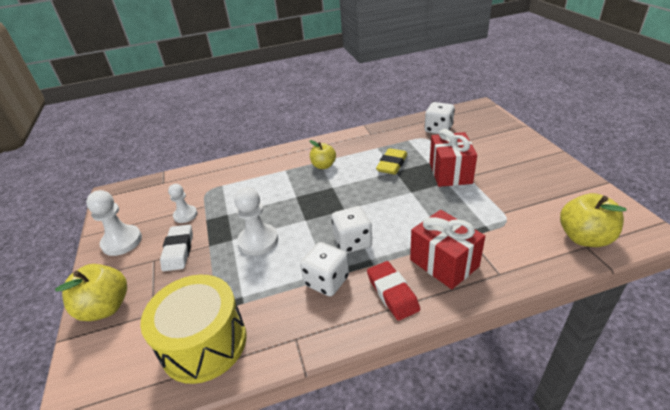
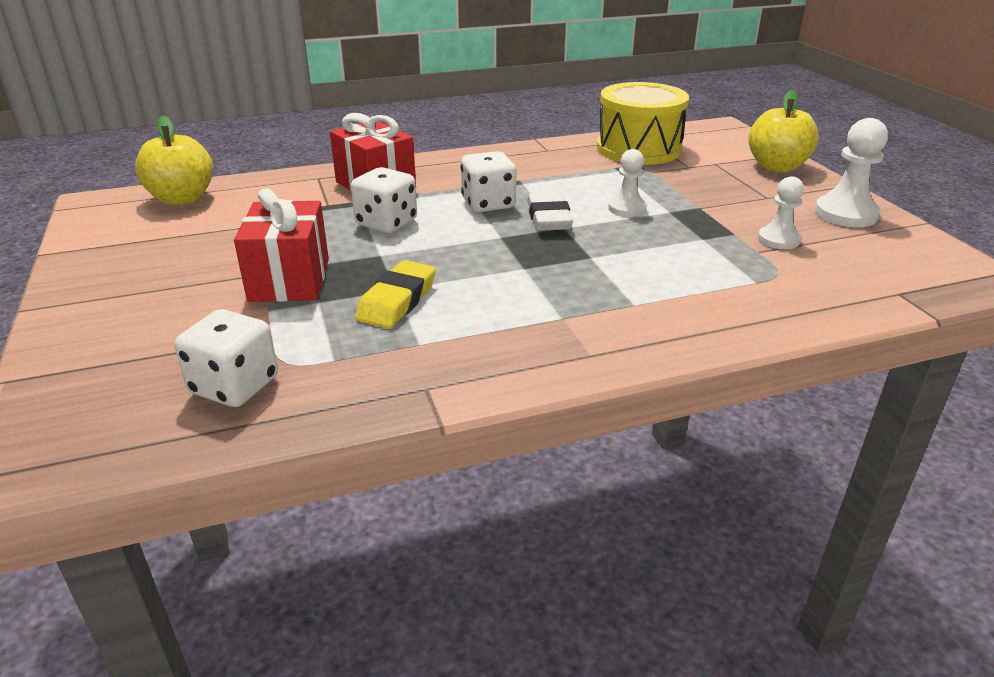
camera: 175 degrees right, 5 degrees down
white eraser [160,225,193,271] -> white eraser moved to [527,192,573,231]
white pawn [234,187,278,256] -> white pawn [608,149,647,217], size x0.64
white dice [300,242,349,296] -> white dice moved to [351,167,417,233]
yellow apple [309,140,336,169] -> none
red eraser [367,261,420,321] -> none

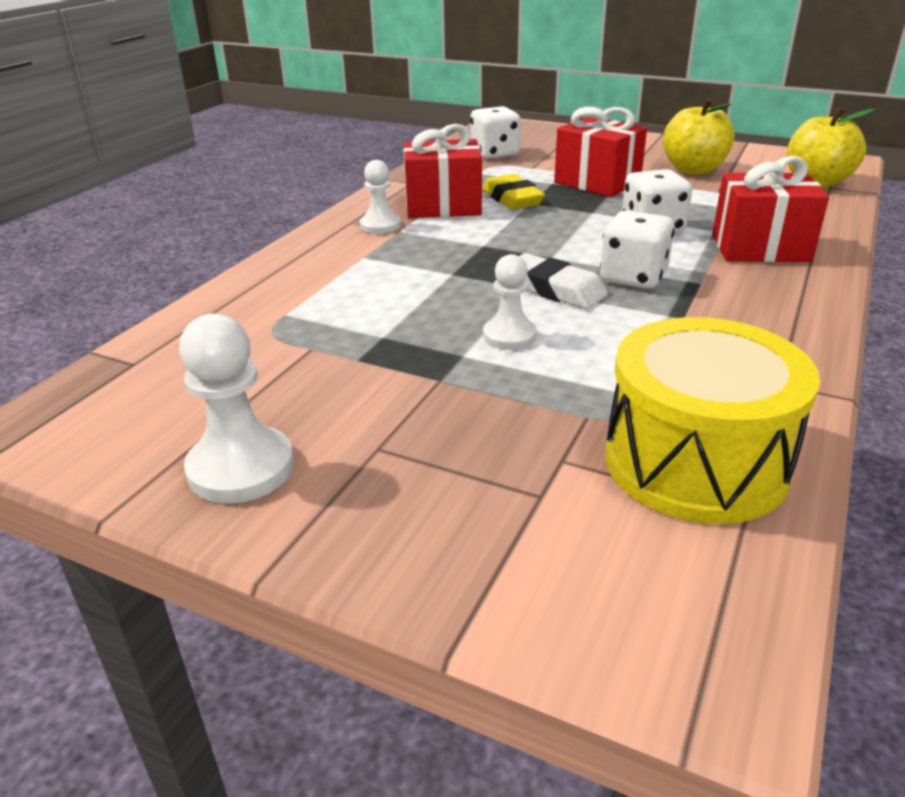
camera: 135 degrees right, 0 degrees up
yellow apple [748,90,819,172] -> yellow apple moved to [663,98,734,174]
white pawn [758,176,804,249] -> white pawn moved to [360,160,401,234]
none -> red gift [403,124,482,218]

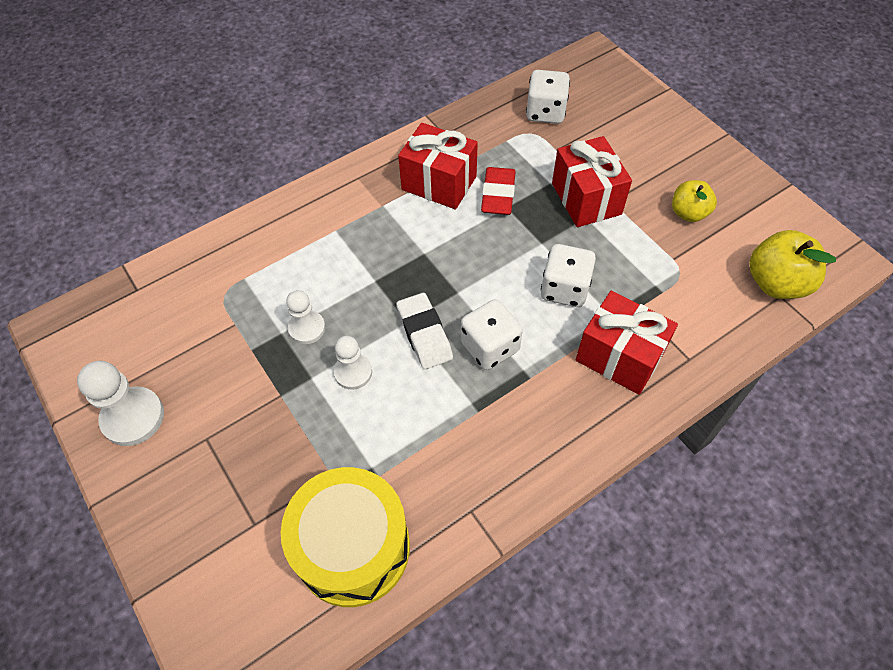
camera: 30 degrees right, 25 degrees up
white pawn [360,160,401,234] -> white pawn moved to [286,290,325,344]
yellow eraser [483,174,545,209] -> red eraser [481,167,516,215]
yellow apple [663,98,734,174] -> yellow apple [672,180,717,222], size x0.65

